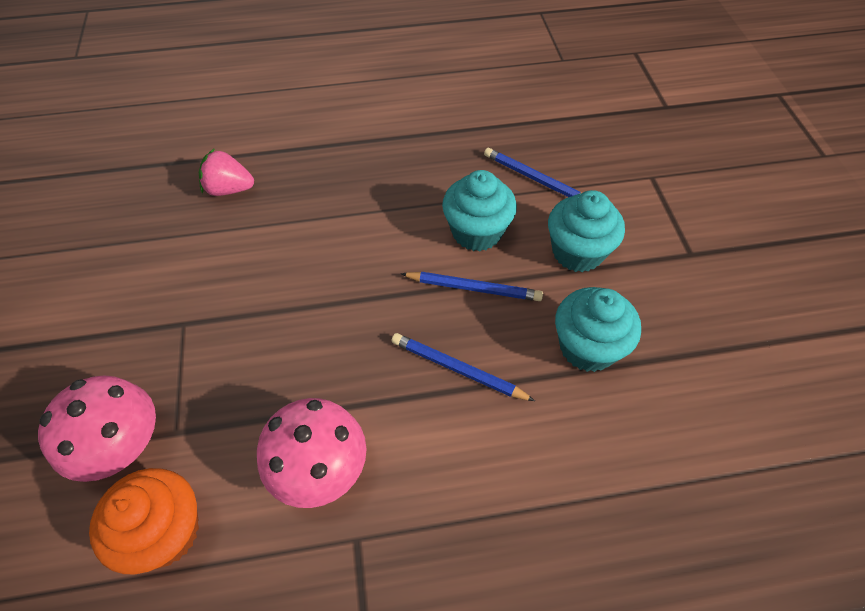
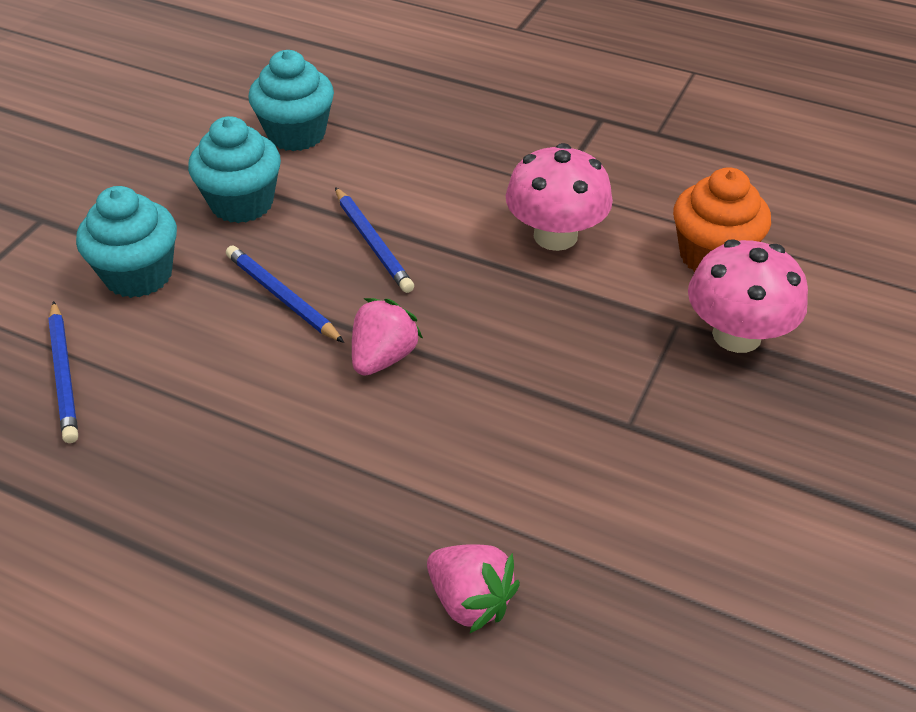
camera: 145 degrees left, 10 degrees down
turquoise cupcake [442,170,517,251] -> turquoise cupcake moved to [248,50,334,151]
none -> pink strawberry [352,298,423,376]

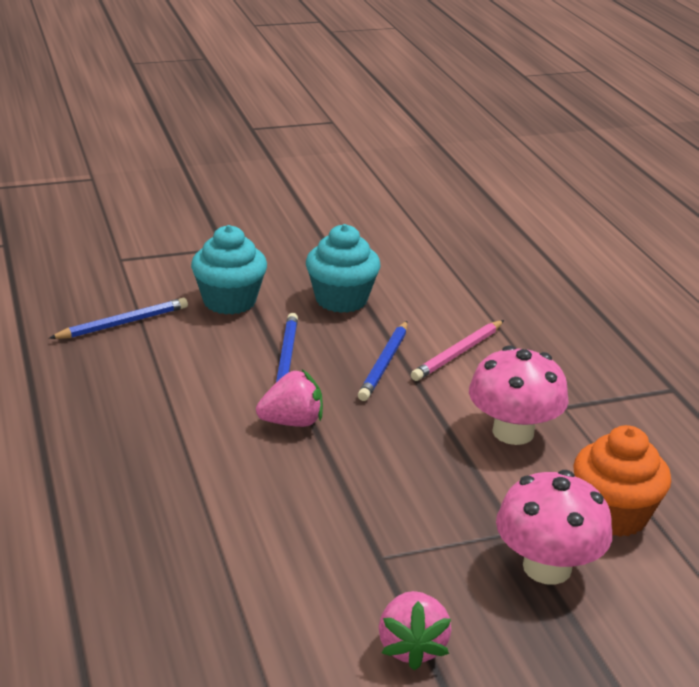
camera: 45 degrees right, 15 degrees down
blue pencil [48,301,78,443] -> blue pencil turned 150 degrees counterclockwise [49,298,188,339]
turquoise cupcake [248,50,334,151] -> none
pink strawberry [427,544,520,634] -> pink strawberry moved to [379,591,452,671]
none -> pink pencil [411,320,504,381]

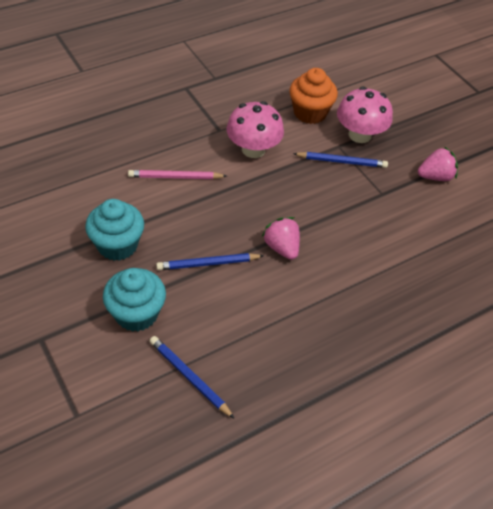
camera: 105 degrees left, 20 degrees up
blue pencil [358,321,408,401] -> blue pencil moved to [293,152,388,168]
pink pencil [411,320,504,381] -> pink pencil turned 150 degrees clockwise [128,170,227,179]

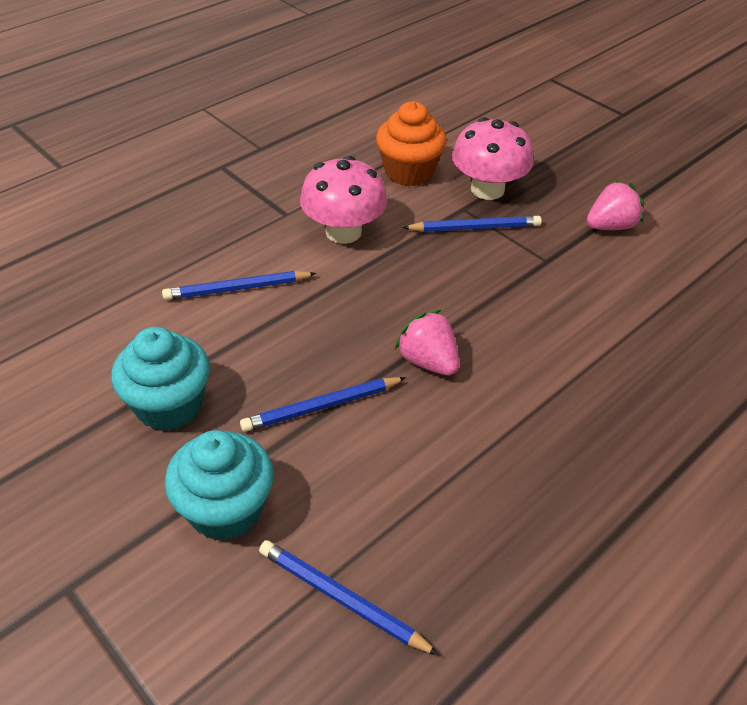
camera: 10 degrees left, 5 degrees down
pink pencil [128,170,227,179] -> blue pencil [162,271,317,300]

